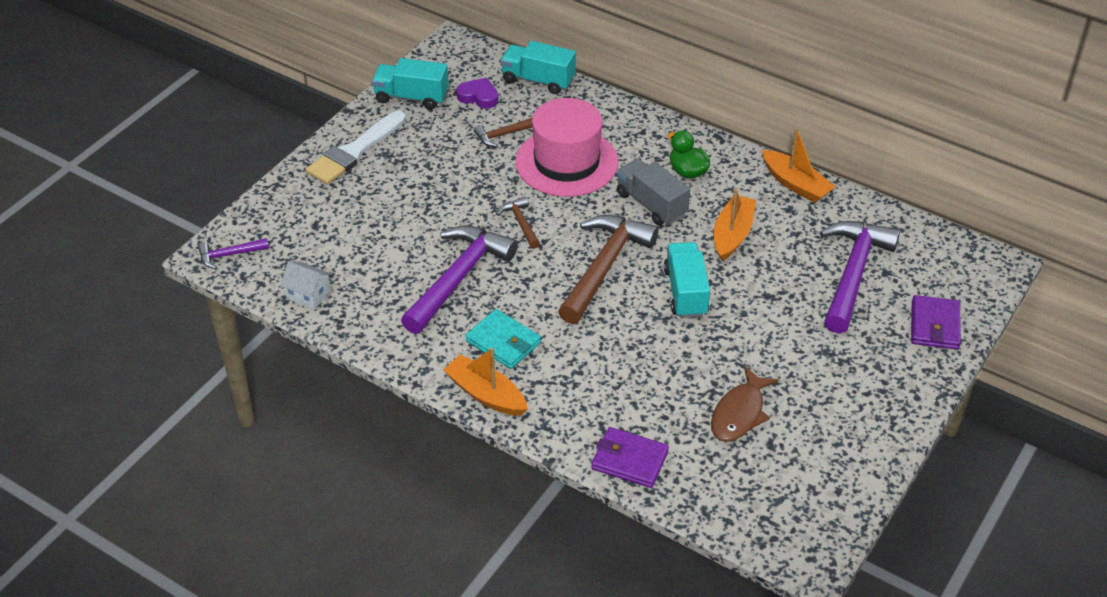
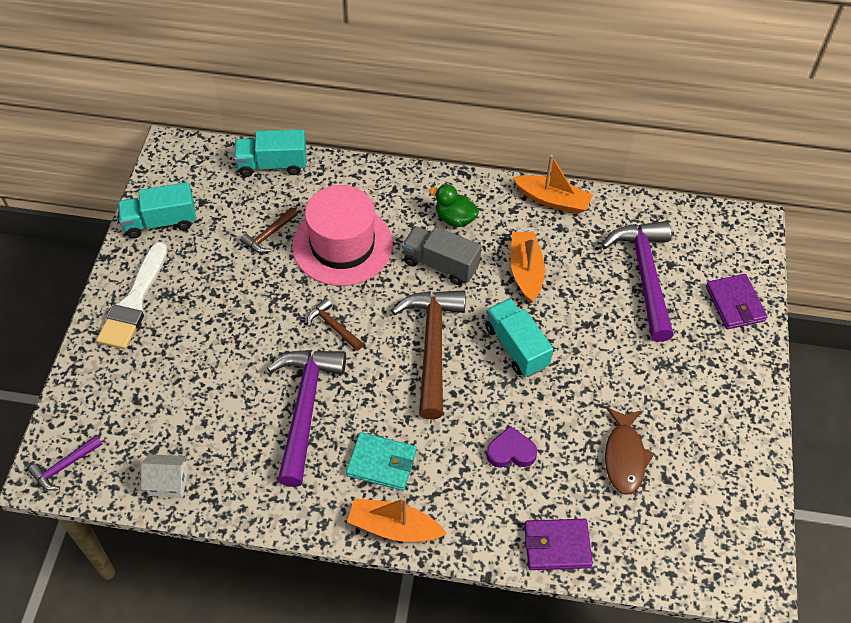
camera: 25 degrees left, 10 degrees up
purple heart [456,78,498,109] -> purple heart moved to [486,426,537,468]

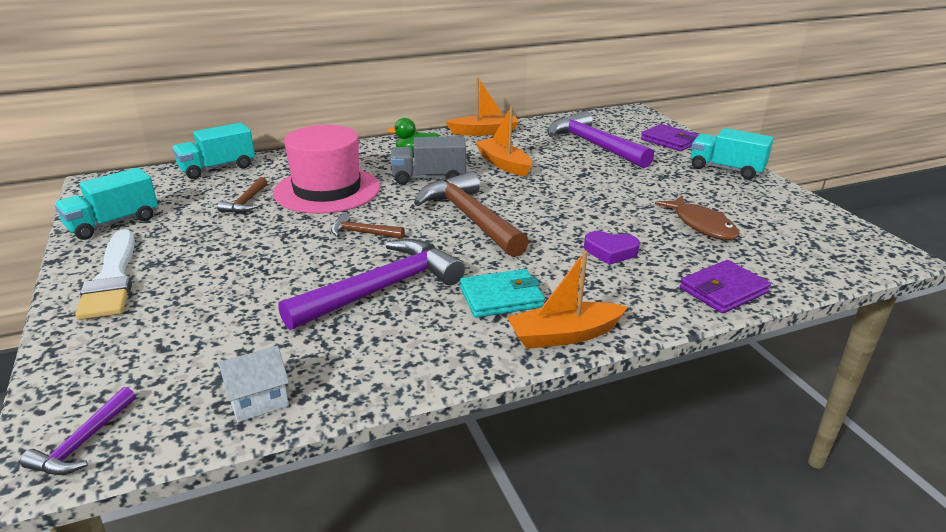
camera: 30 degrees left, 25 degrees down
purple hammer [267,350,346,487] -> purple hammer turned 75 degrees clockwise [278,239,465,330]
turquoise truck [485,298,553,377] -> turquoise truck moved to [691,128,774,179]
purple heart [486,426,537,468] -> purple heart turned 135 degrees counterclockwise [584,231,640,265]

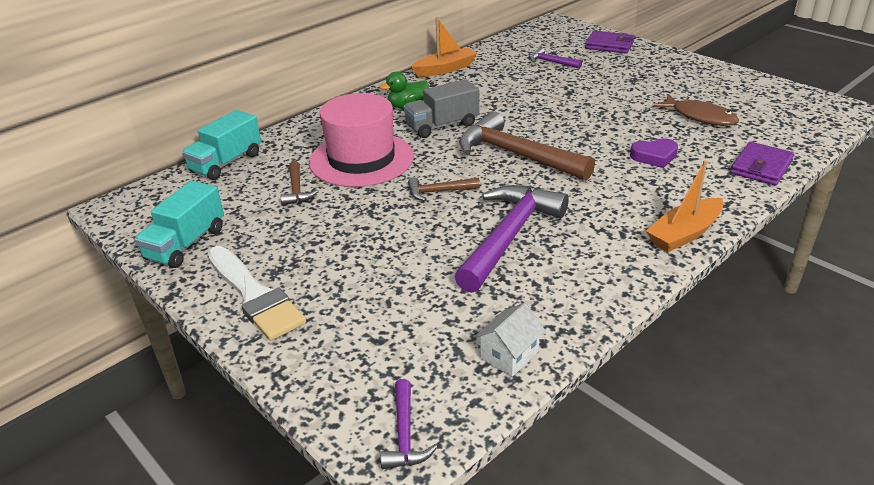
camera: 20 degrees left, 5 degrees up
turquoise wallet [460,269,545,318] -> none
orange boat [475,106,532,177] -> none
purple hammer [547,111,654,168] -> purple hammer [530,47,582,69], size x0.47
turquoise truck [691,128,774,179] -> none

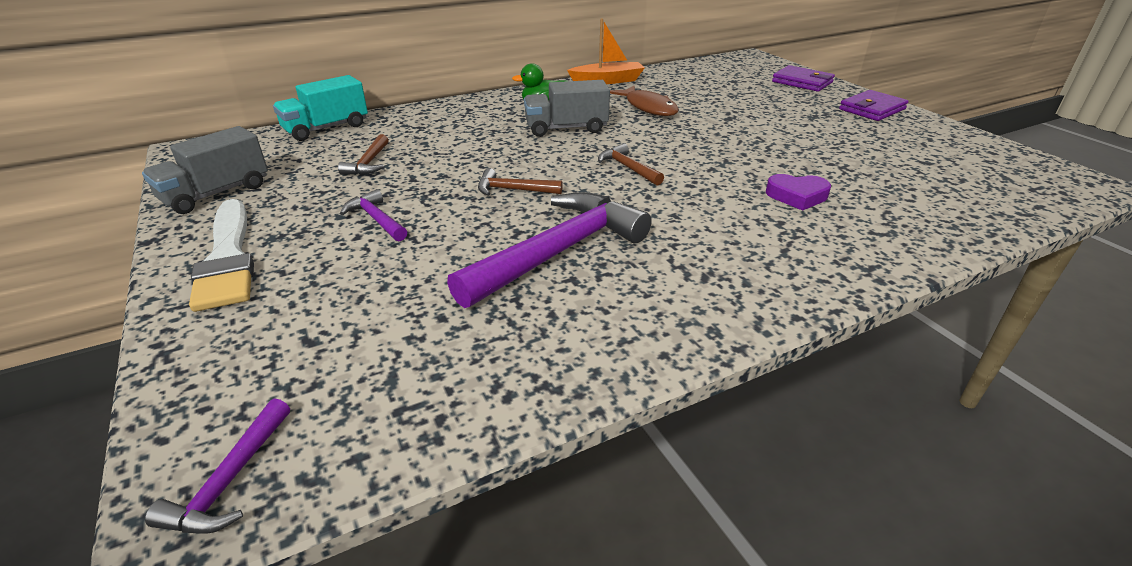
camera: 15 degrees right, 0 degrees up
turquoise truck [135,181,224,268] -> grey truck [142,126,268,214]
pink hat [309,93,414,187] -> none
brown hammer [459,111,595,181] -> brown hammer [598,143,664,185], size x0.47
white house [475,303,546,377] -> none
purple hammer [530,47,582,69] -> purple hammer moved to [340,189,407,241]
orange boat [646,160,723,252] -> none
brown fish [653,94,739,126] -> brown fish moved to [610,86,679,116]
purple wallet [730,142,794,185] -> purple wallet moved to [839,90,908,121]

